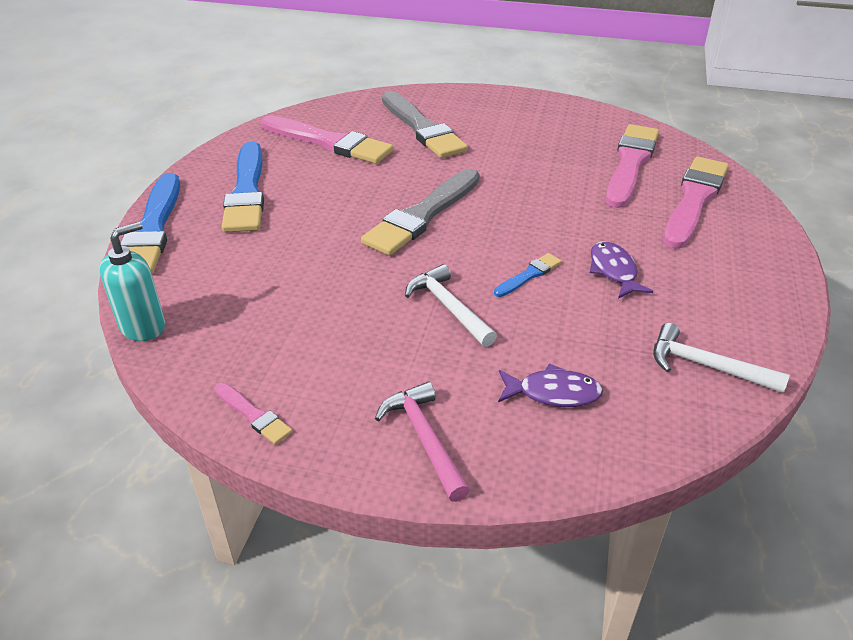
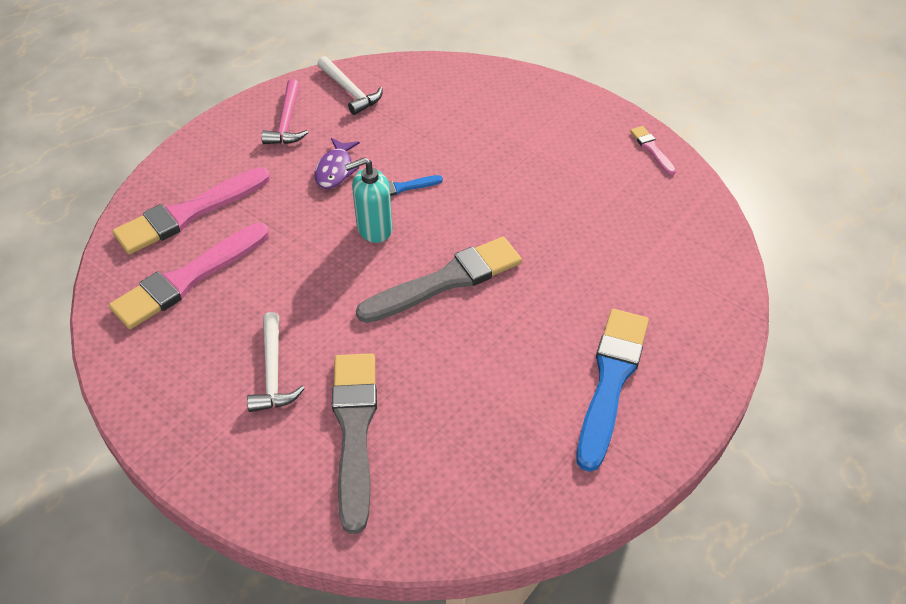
camera: 155 degrees left, 10 degrees up
turquoise soap dispenser [99,222,165,341] -> turquoise soap dispenser moved to [345,157,393,243]
blue brush [120,173,180,274] -> none
pink brush [261,115,393,164] -> none
pink hammer [375,382,470,502] -> pink hammer moved to [261,79,308,144]
white hammer [405,264,497,347] -> white hammer moved to [247,312,305,412]
purple fish [498,363,603,407] -> none

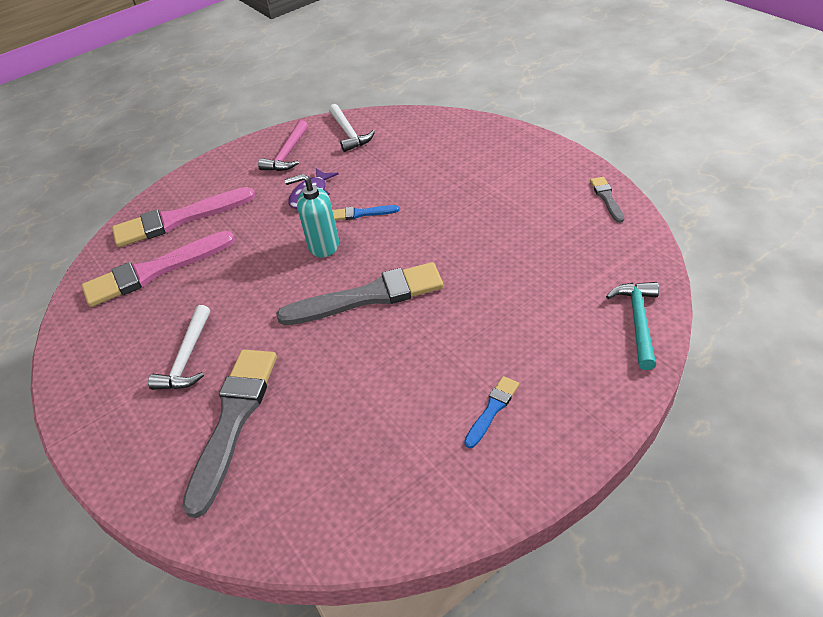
camera: 20 degrees right, 5 degrees down
blue brush [577,309,649,472] -> blue brush [464,376,519,448], size x0.46
pink brush [630,126,676,175] -> grey brush [590,177,624,223]
none -> turquoise hammer [606,282,659,370]

